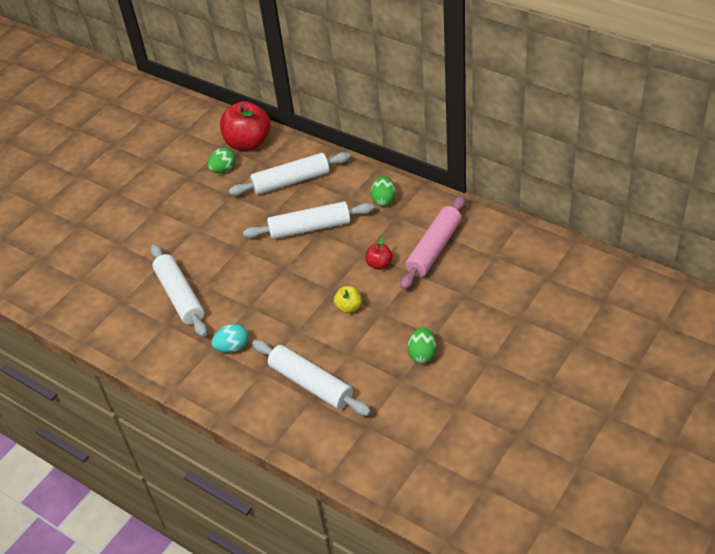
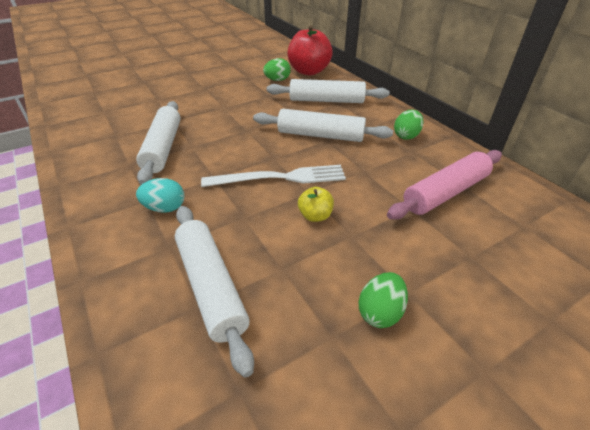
camera: 20 degrees right, 5 degrees down
red apple [366,238,393,270] -> none
none -> white fork [201,165,346,187]

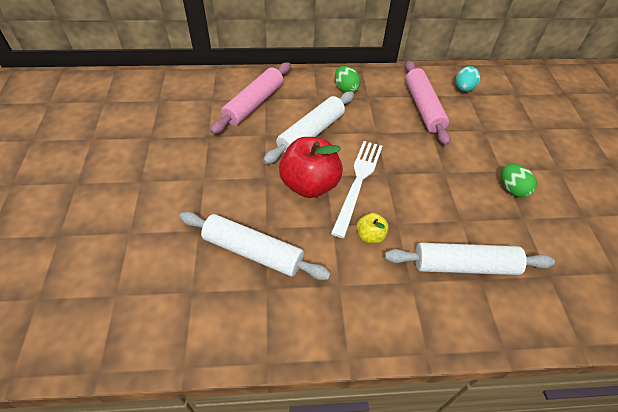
camera: 65 degrees left, 10 degrees up
turquoise egg [136,178,184,213] -> turquoise egg moved to [456,66,480,92]
green egg [263,58,291,81] -> none
white rolling pin [267,79,389,103] -> pink rolling pin [210,62,291,134]
red apple [288,25,333,76] -> red apple moved to [279,137,343,198]
yellow apple [298,187,334,222] -> yellow apple moved to [356,213,389,244]

